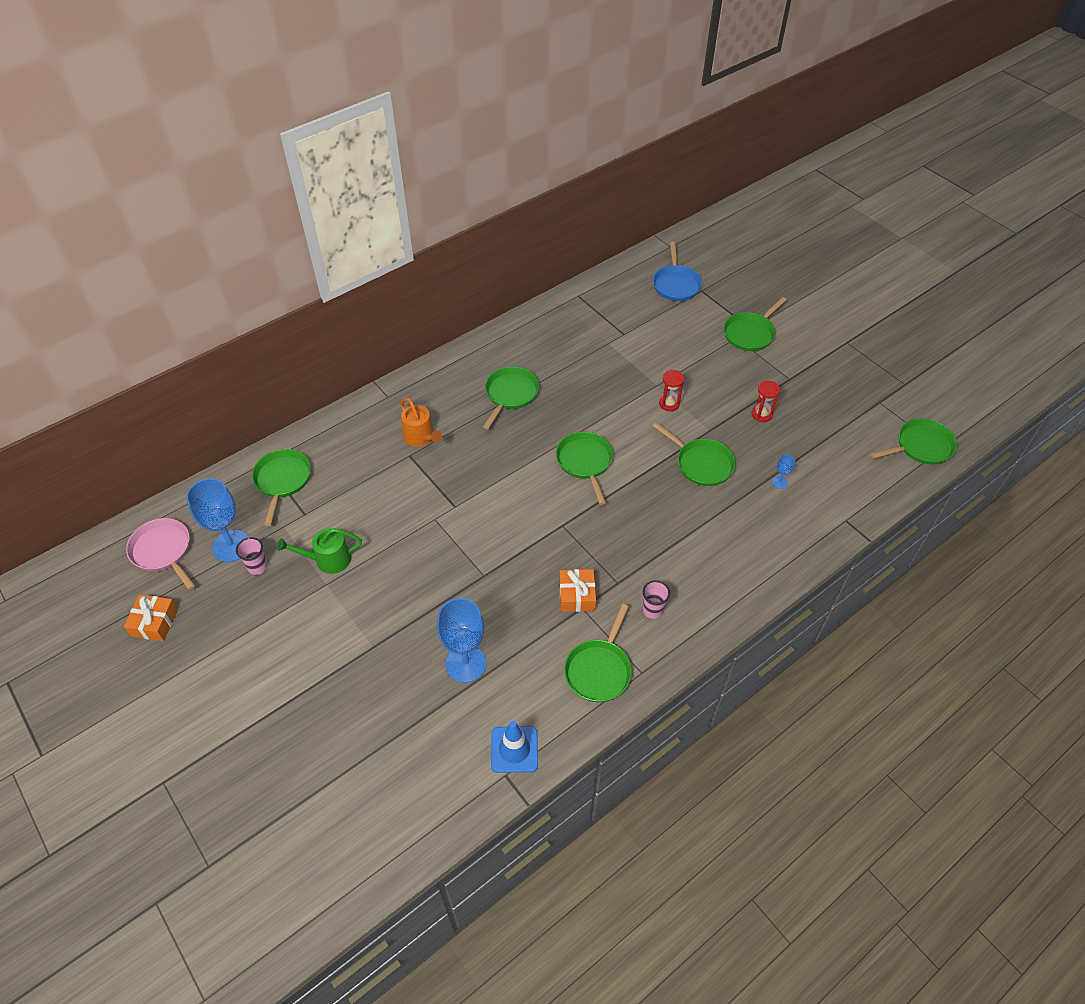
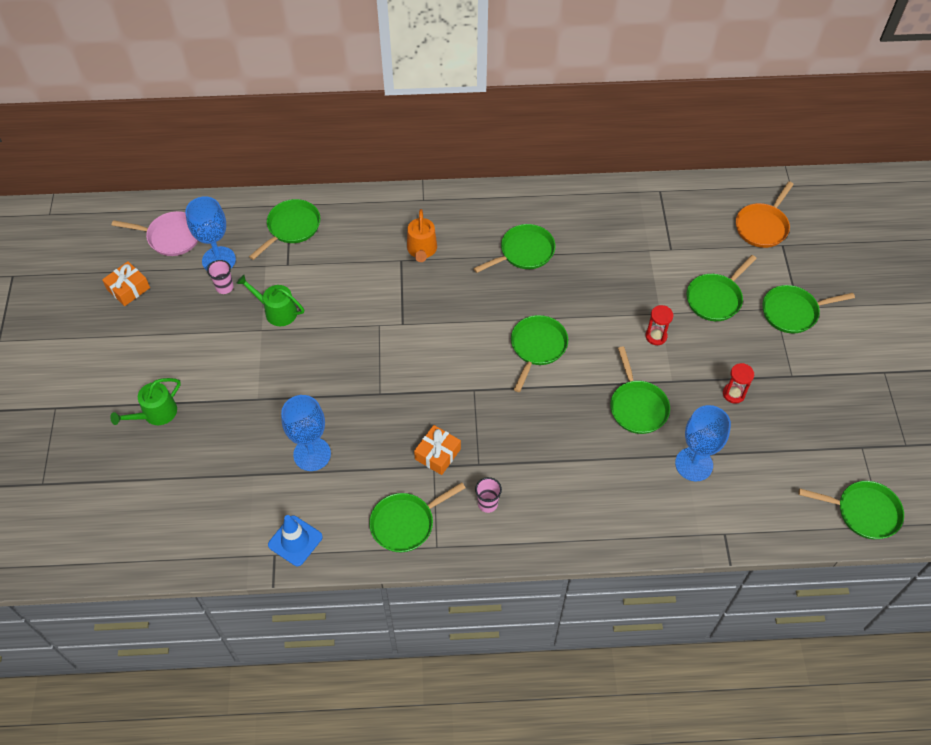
camera: 35 degrees right, 5 degrees up
pink pan [126,518,195,590] -> pink pan turned 105 degrees clockwise [112,211,198,256]
blue pan [653,242,702,301] -> orange pan [736,181,794,248]
blue goblet [772,454,795,489] -> blue goblet [675,405,731,481], size x2.35
none -> green watering can [110,378,181,425]
none -> green pan [687,255,757,321]

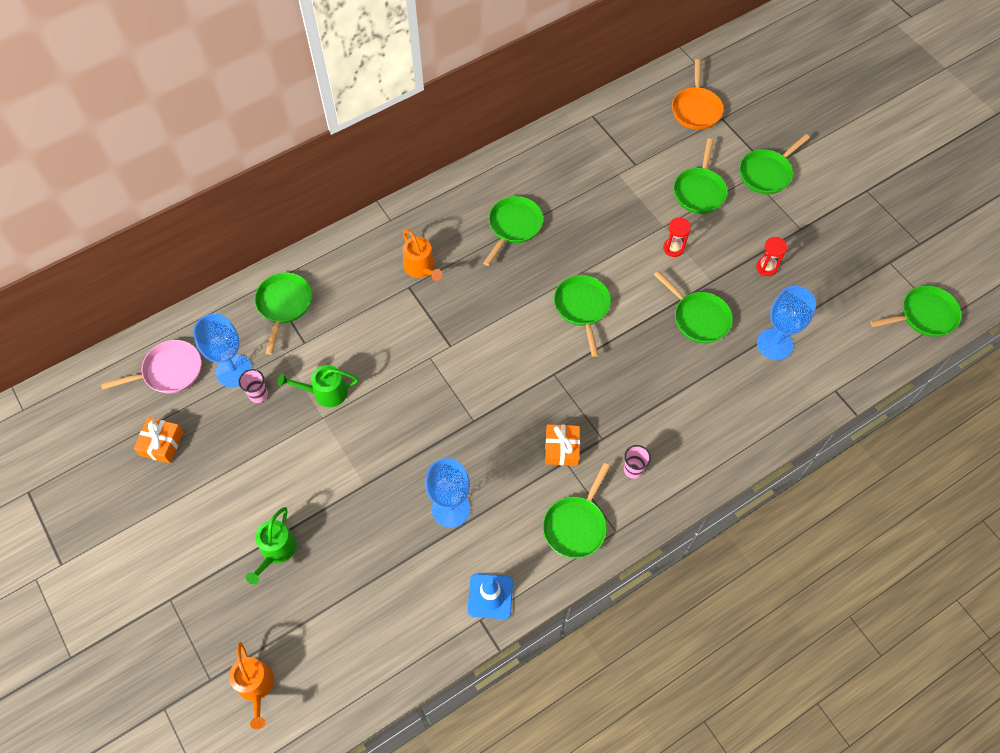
camera: 30 degrees left, 5 degrees up
none -> orange watering can [229,642,274,729]

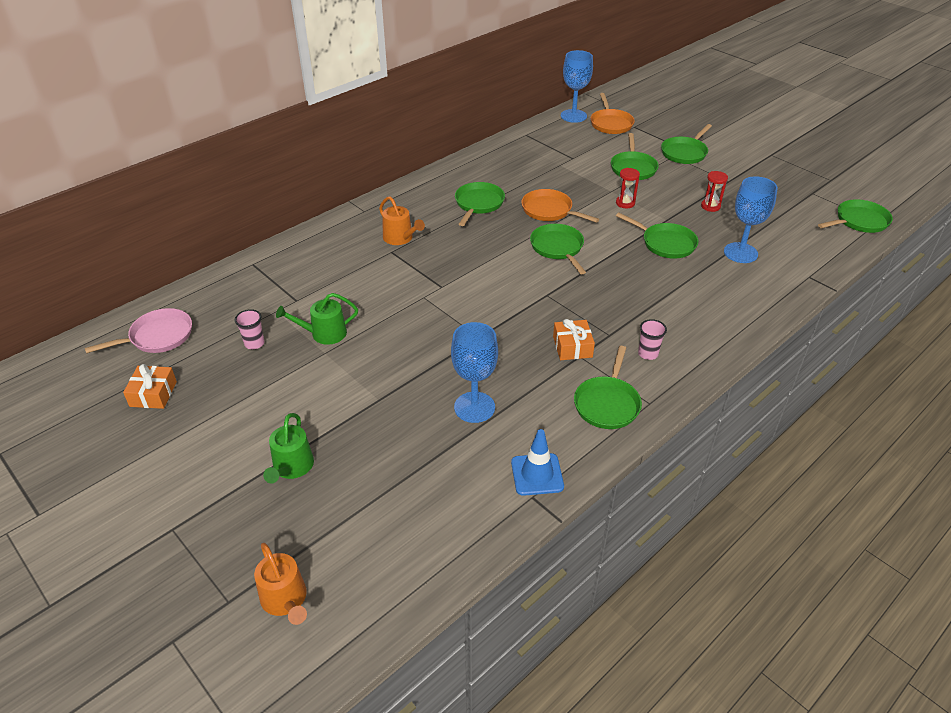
camera: 10 degrees left, 20 degrees down
blue goblet [193,314,252,388] -> blue goblet moved to [561,50,593,123]
green pan [255,273,312,355] -> none
none -> orange pan [521,189,599,223]

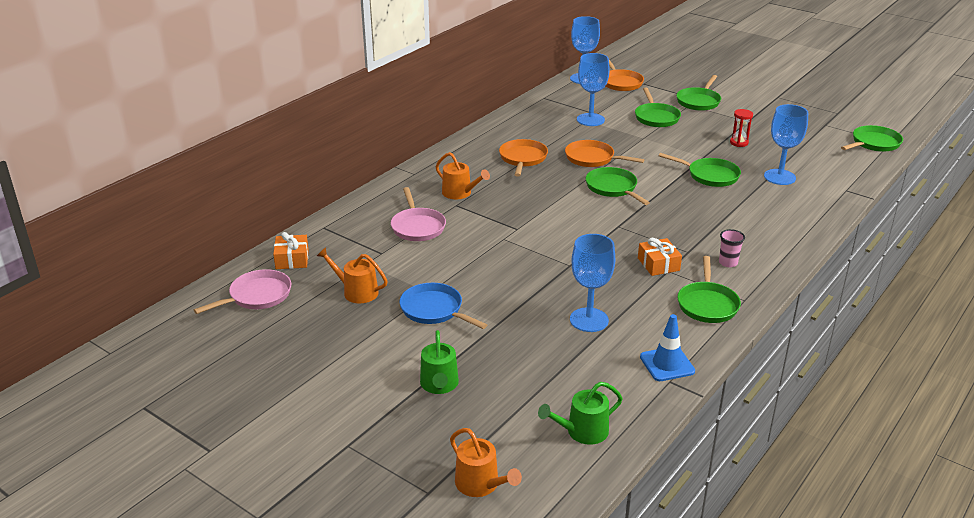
camera: 10 degrees left, 10 degrees down
orange gift [123,364,177,409] -> orange gift moved to [273,232,309,269]
pink cup [235,309,264,349] -> orange watering can [317,247,388,303]
green watering can [276,293,358,345] -> green watering can moved to [538,382,623,445]
green pan [455,182,505,226] -> orange pan [499,139,548,177]
red hourglass [616,168,640,208] -> none
none -> pink pan [391,187,446,241]
none -> blue pan [400,283,487,329]
none -> blue goblet [577,53,610,126]

